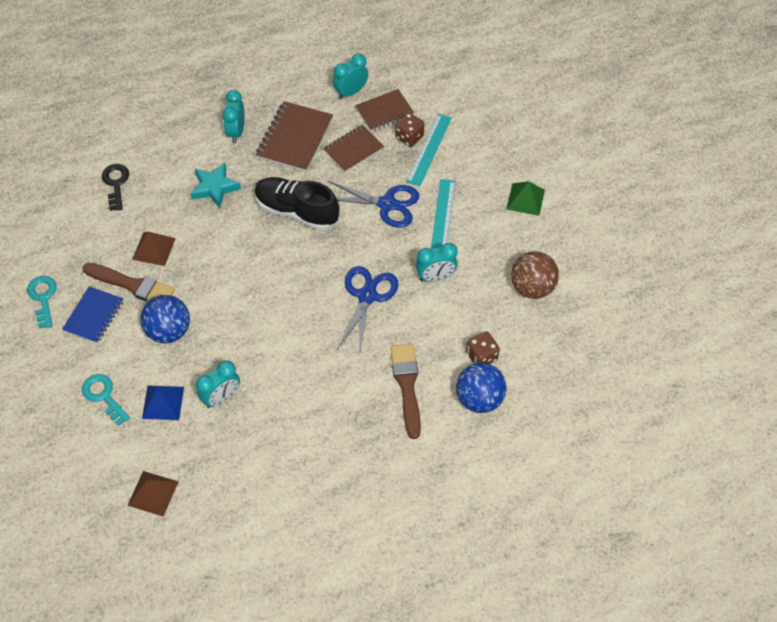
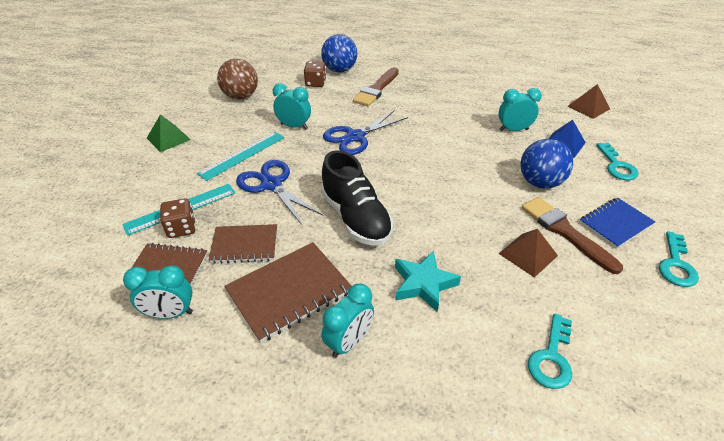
camera: 145 degrees left, 15 degrees down
black key [102,164,129,211] -> turquoise key [528,314,572,389]

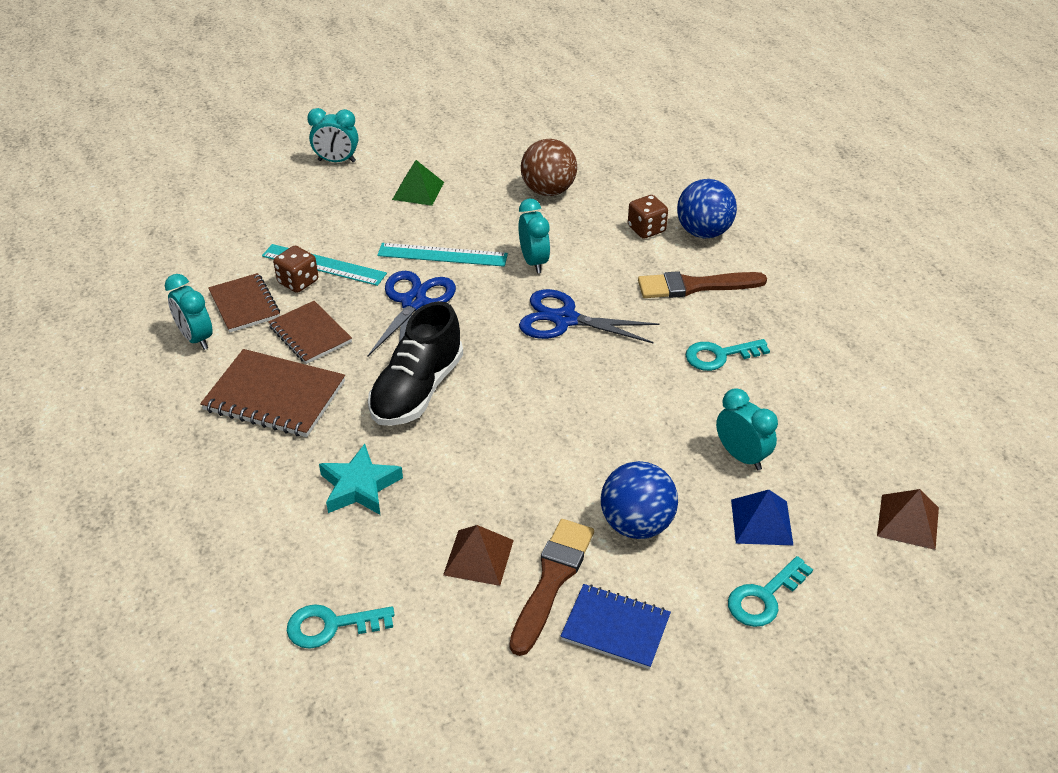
camera: 55 degrees right, 0 degrees up
turquoise clock [322,284,374,358] -> turquoise clock moved to [307,108,358,163]
turquoise key [659,231,699,287] -> turquoise key moved to [685,339,770,371]

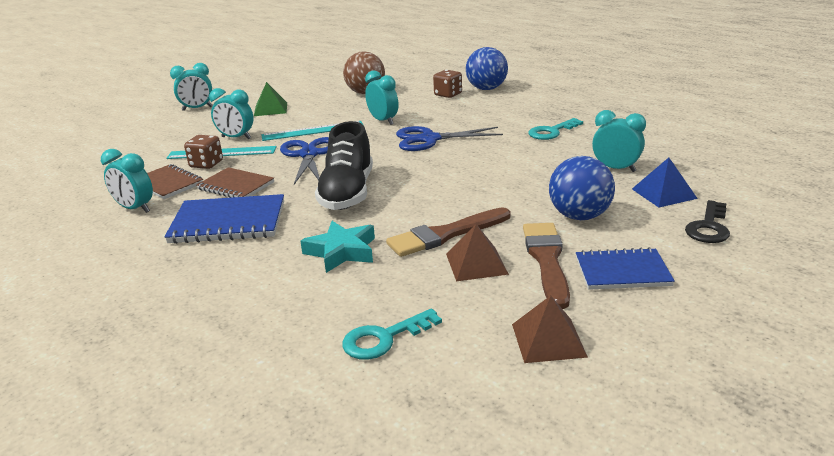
camera: 20 degrees left, 15 degrees down
brown notebook [200,349,345,437] -> blue notebook [164,194,284,244]
brown brush [638,271,767,298] -> brown brush moved to [386,207,511,257]
turquoise key [728,556,813,627] -> black key [685,200,730,243]
brown pyramid [877,489,939,550] -> brown pyramid moved to [512,295,588,363]
none -> turquoise clock [209,88,254,139]

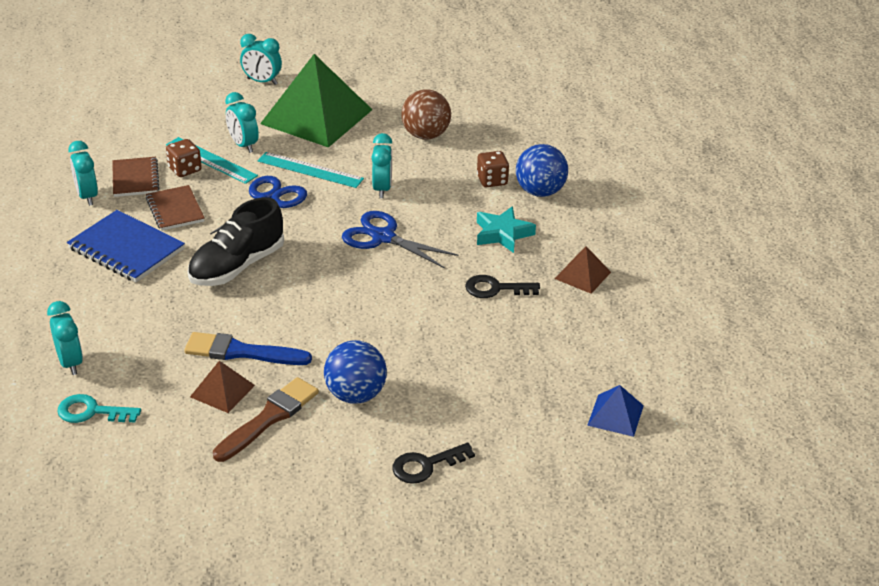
camera: 35 degrees right, 10 degrees up
green pyramid [254,82,287,116] -> green pyramid [260,54,373,148], size x2.23
turquoise star [300,221,375,273] -> turquoise star moved to [477,206,536,253]
brown brush [386,207,511,257] -> blue brush [184,332,312,365]
brown pyramid [512,295,588,363] -> brown pyramid moved to [554,246,611,294]
turquoise key [528,118,583,140] -> black key [465,275,540,298]
blue notebook [576,247,675,290] -> none
turquoise clock [592,110,646,172] -> turquoise clock moved to [47,301,83,375]
blue pyramid [632,158,698,208] -> blue pyramid moved to [587,385,644,437]

